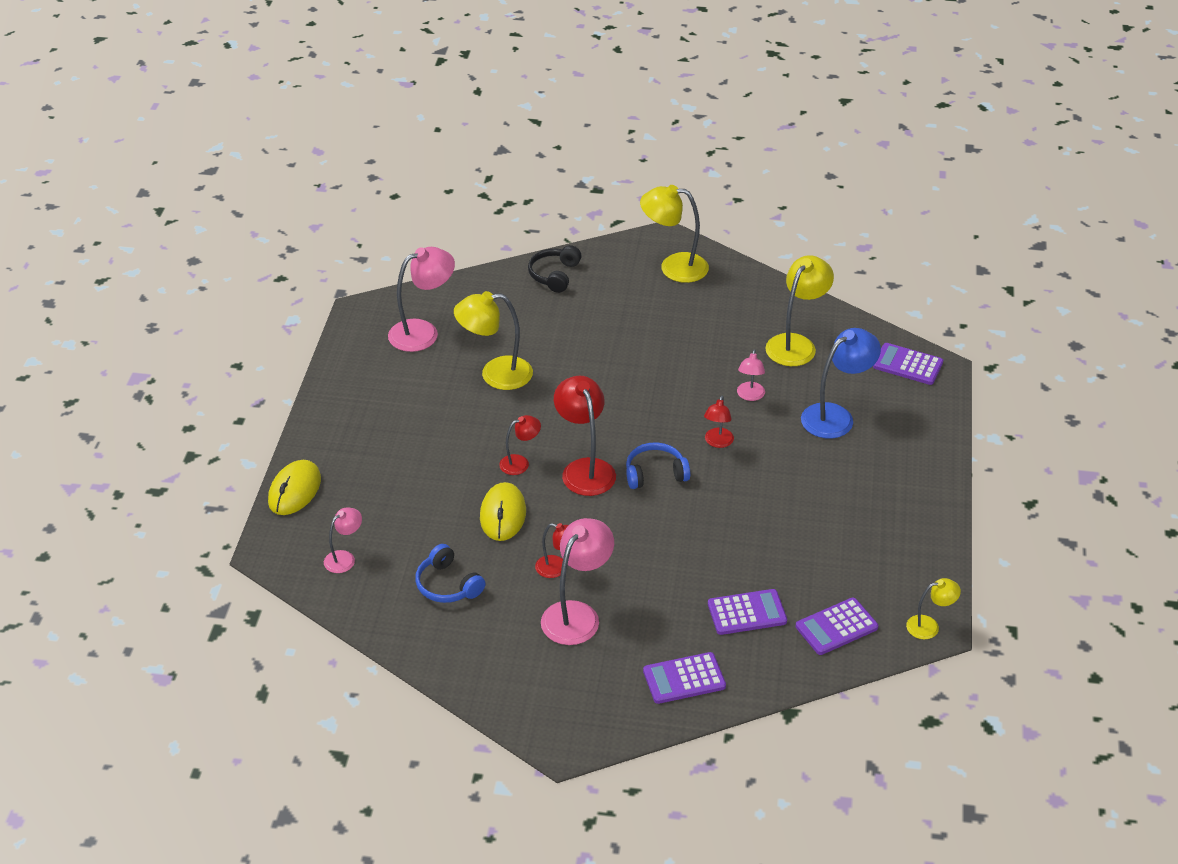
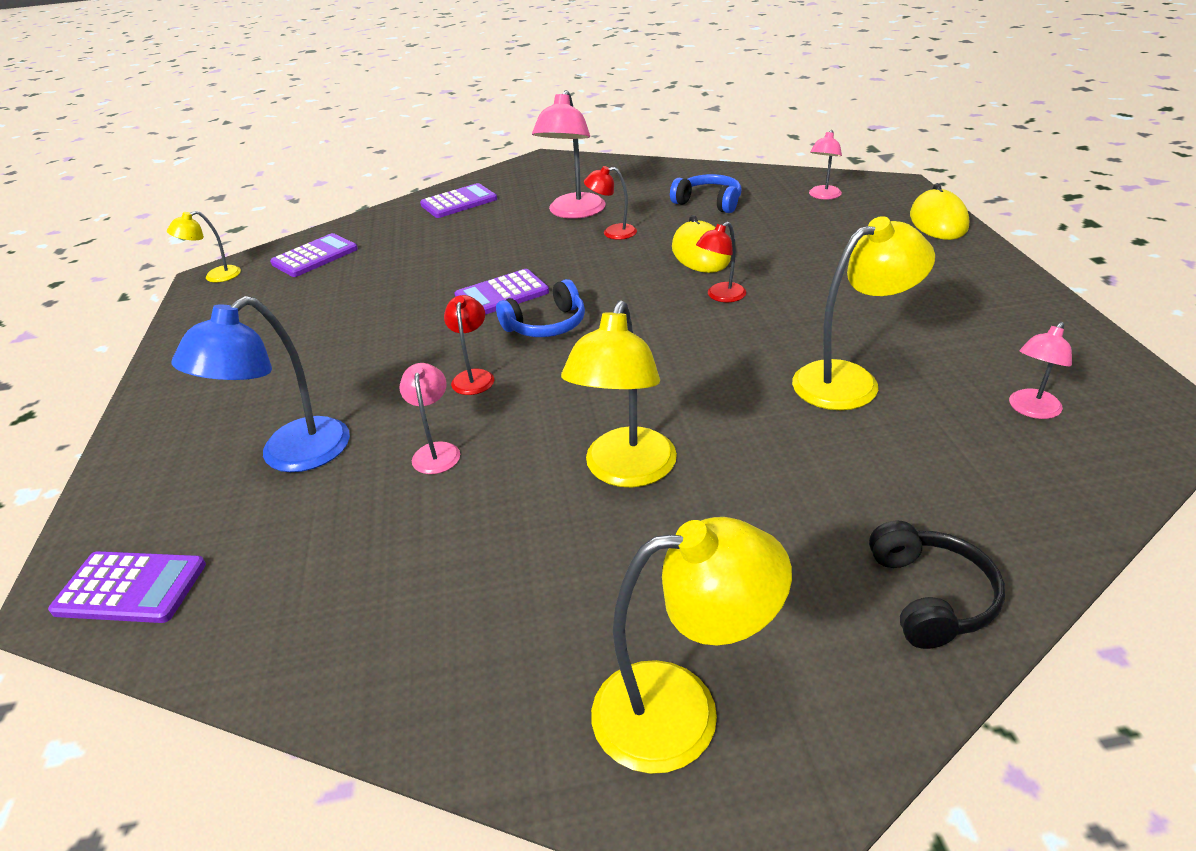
camera: 165 degrees right, 5 degrees down
pink lamp [388,247,455,352] -> pink lamp [1009,322,1072,419], size x0.55
red lamp [554,376,616,496] -> none
purple calculator [708,589,787,635] -> purple calculator moved to [455,269,549,315]
yellow lamp [765,255,834,366] -> yellow lamp moved to [561,300,677,487]

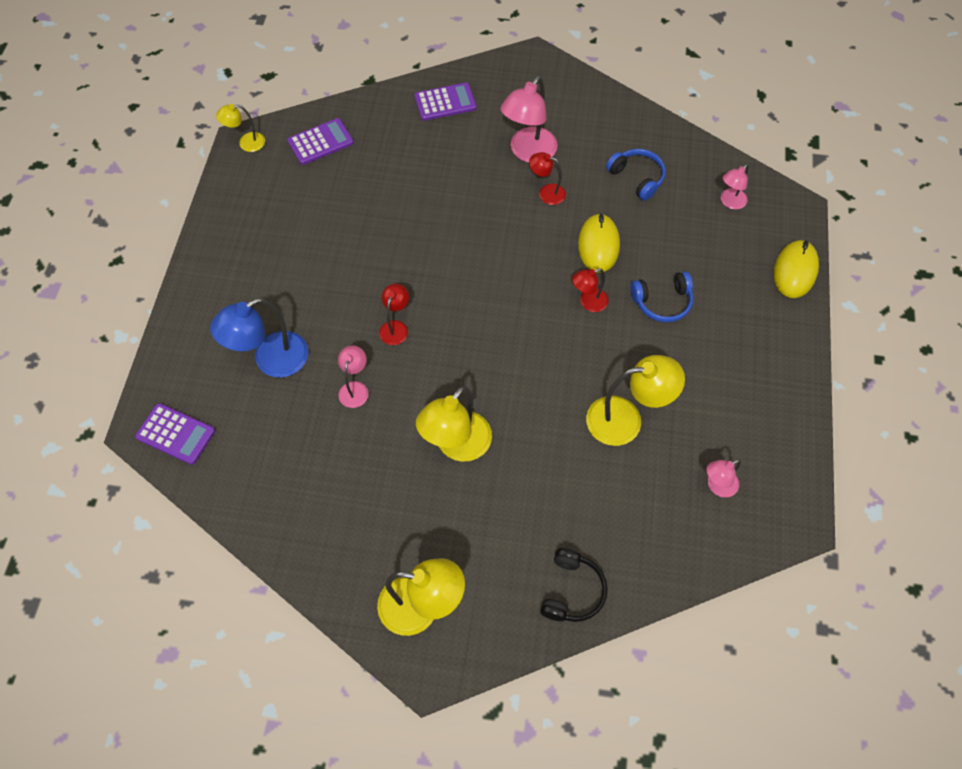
camera: 15 degrees right, 25 degrees up
purple calculator [455,269,549,315] -> none
blue headphones [496,279,585,337] -> blue headphones moved to [631,272,694,322]

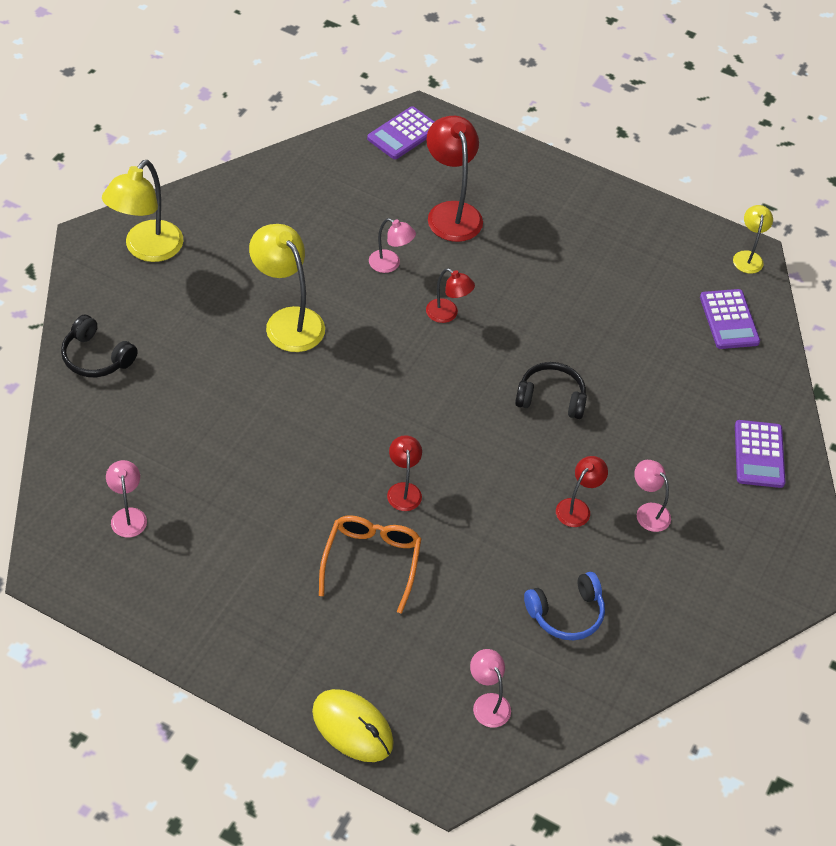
camera: 105 degrees right, 10 degrees down
blue lamp [210,298,309,378] -> red lamp [426,116,483,242]
pink lamp [501,76,558,163] -> pink lamp [634,460,671,532], size x0.55
yellow mouse [578,213,620,273] -> none
yellow lamp [586,355,685,446] -> none
blue headphones [631,272,694,322] -> orange glasses [319,515,421,614]
none -> black headphones [515,362,587,419]

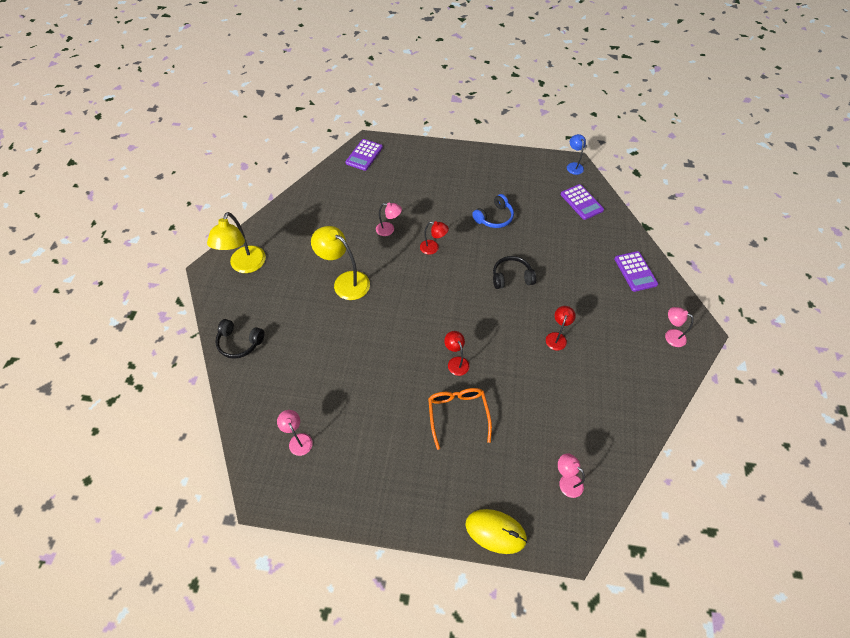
camera: 15 degrees left, 5 degrees up
red lamp [426,116,483,242] -> none
blue headphones [524,572,605,640] -> blue headphones moved to [472,194,514,228]
pink lamp [634,460,671,532] -> pink lamp moved to [665,307,694,347]
yellow lamp [733,205,773,274] -> blue lamp [567,134,586,175]

